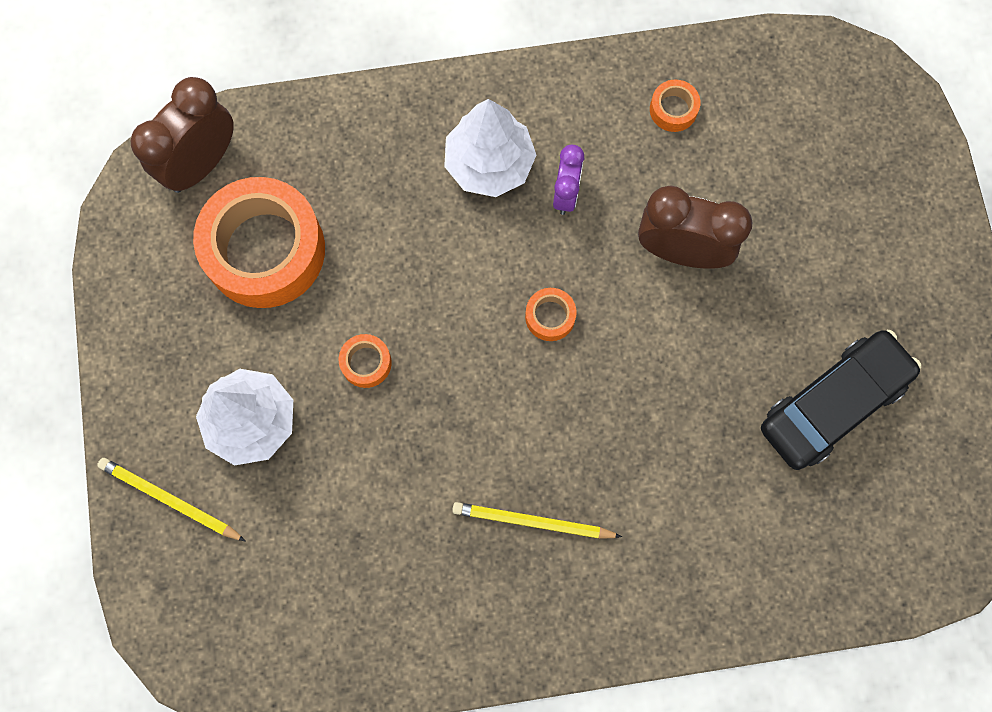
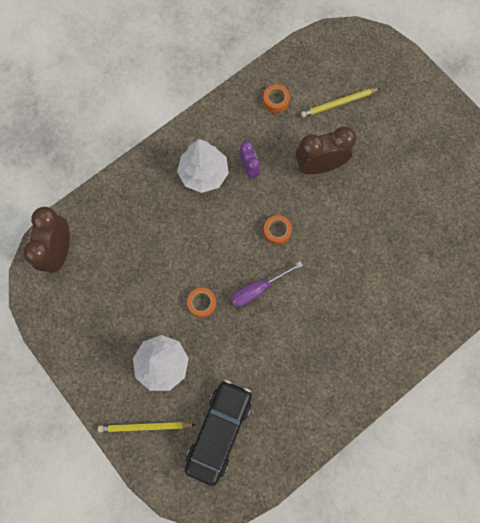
camera: 30 degrees left, 0 degrees up
orange tape [193,177,325,308] -> none
yellow pencil [452,502,622,539] -> yellow pencil moved to [301,88,380,118]
black car [761,330,921,470] -> black car moved to [185,380,252,486]
none -> purple screwdriver [231,262,303,307]

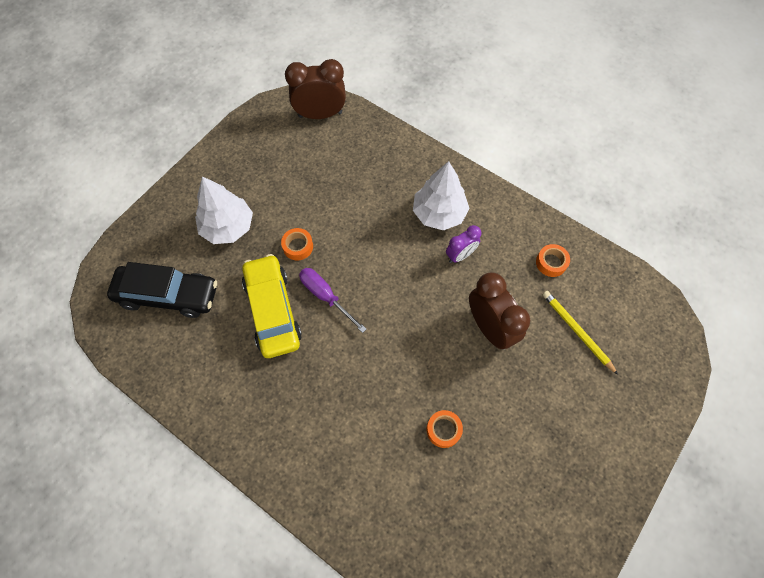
camera: 75 degrees right, 10 degrees down
yellow pencil [98,422,195,432] -> none
orange tape [264,215,292,245] -> orange tape moved to [427,410,463,448]
none -> yellow car [242,254,302,358]

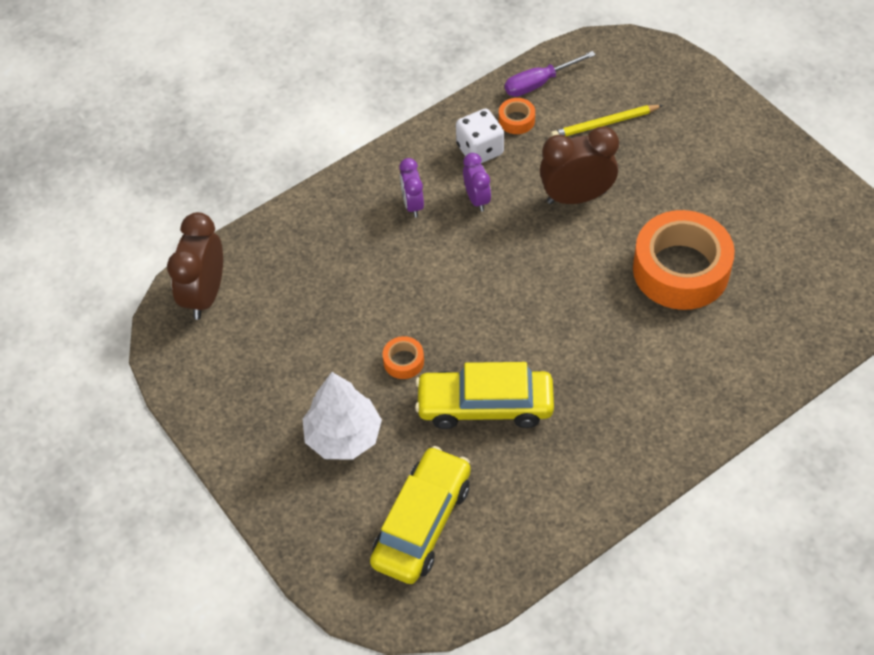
camera: 70 degrees left, 10 degrees down
black car [107,262,217,318] -> yellow car [370,446,471,584]
purple screwdriver [299,268,366,333] -> purple screwdriver moved to [505,51,596,97]
white tree [413,161,470,230] -> purple clock [399,158,424,218]
orange tape [427,410,463,448] -> orange tape [633,210,735,310], size x2.44
none -> white dice [456,108,504,163]

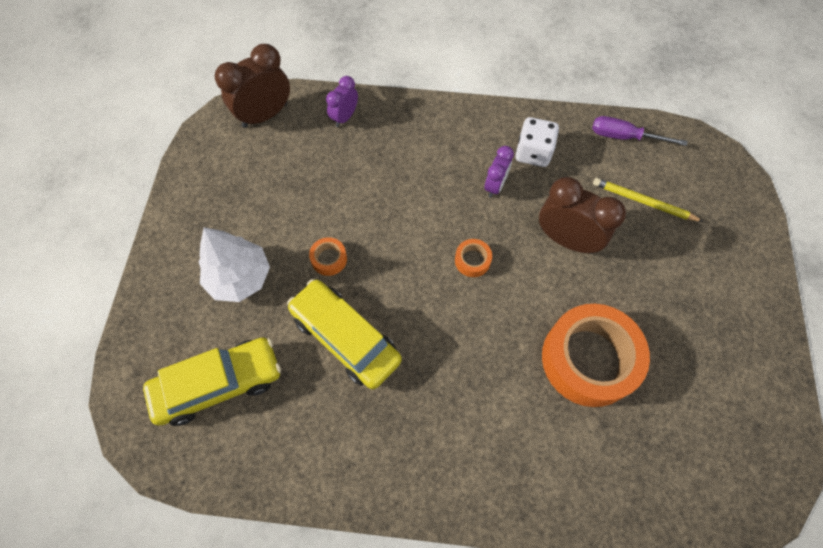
camera: 40 degrees right, 10 degrees up
purple clock [399,158,424,218] -> purple clock moved to [326,76,358,127]
orange tape [499,98,535,134] -> orange tape moved to [455,239,492,277]

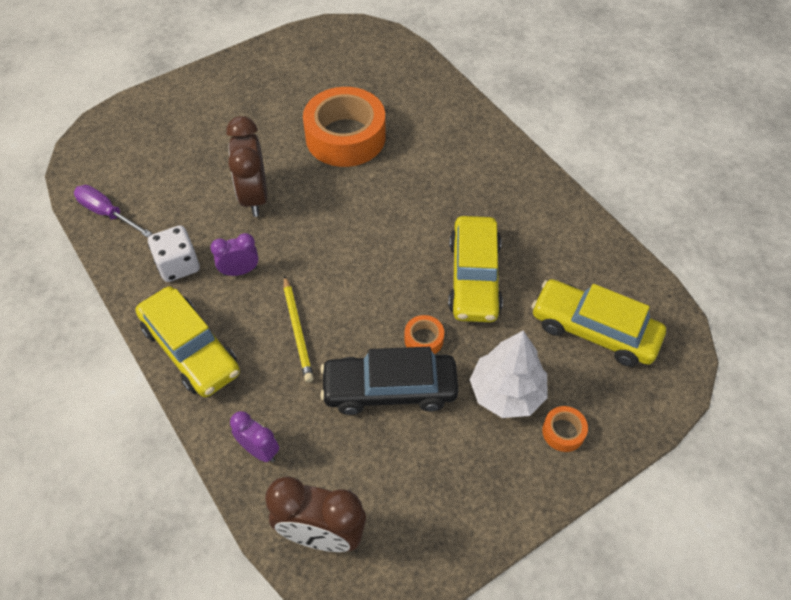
camera: 130 degrees left, 10 degrees down
purple clock [326,76,358,127] -> purple clock turned 135 degrees counterclockwise [230,411,279,462]
orange tape [455,239,492,277] -> orange tape moved to [542,406,588,452]
purple screwdriver [592,116,687,146] -> purple screwdriver turned 150 degrees clockwise [74,185,152,238]
yellow pencil [593,178,704,222] -> yellow pencil moved to [284,275,314,382]
none -> yellow car [135,287,240,397]
none -> black car [320,347,459,415]

